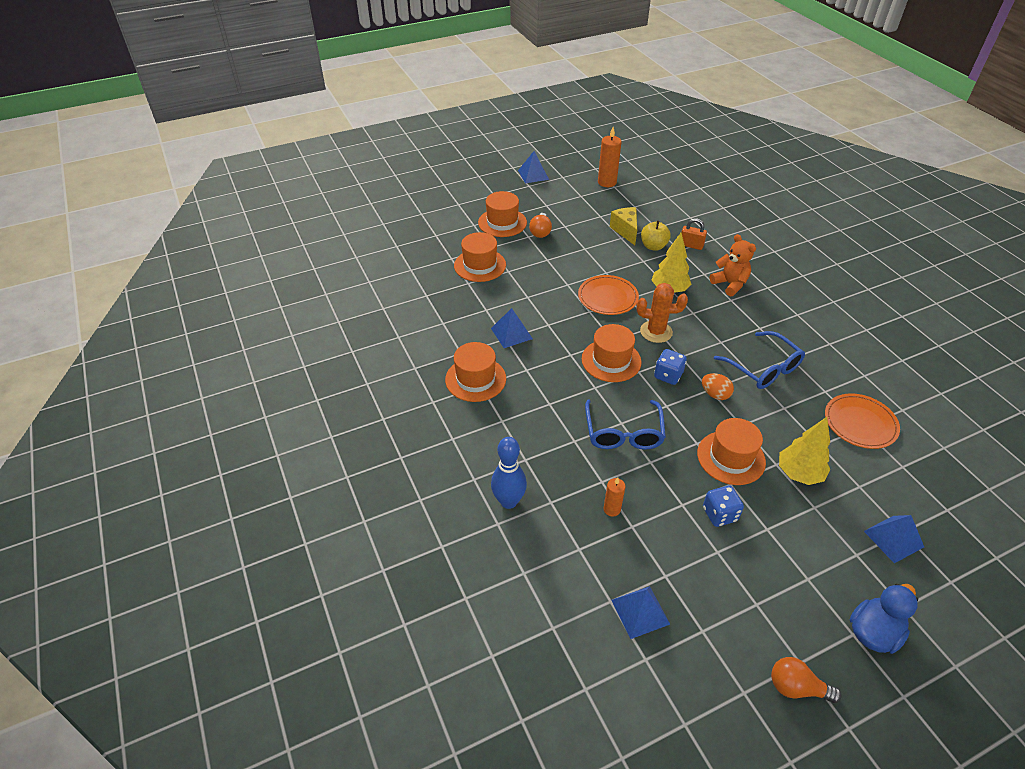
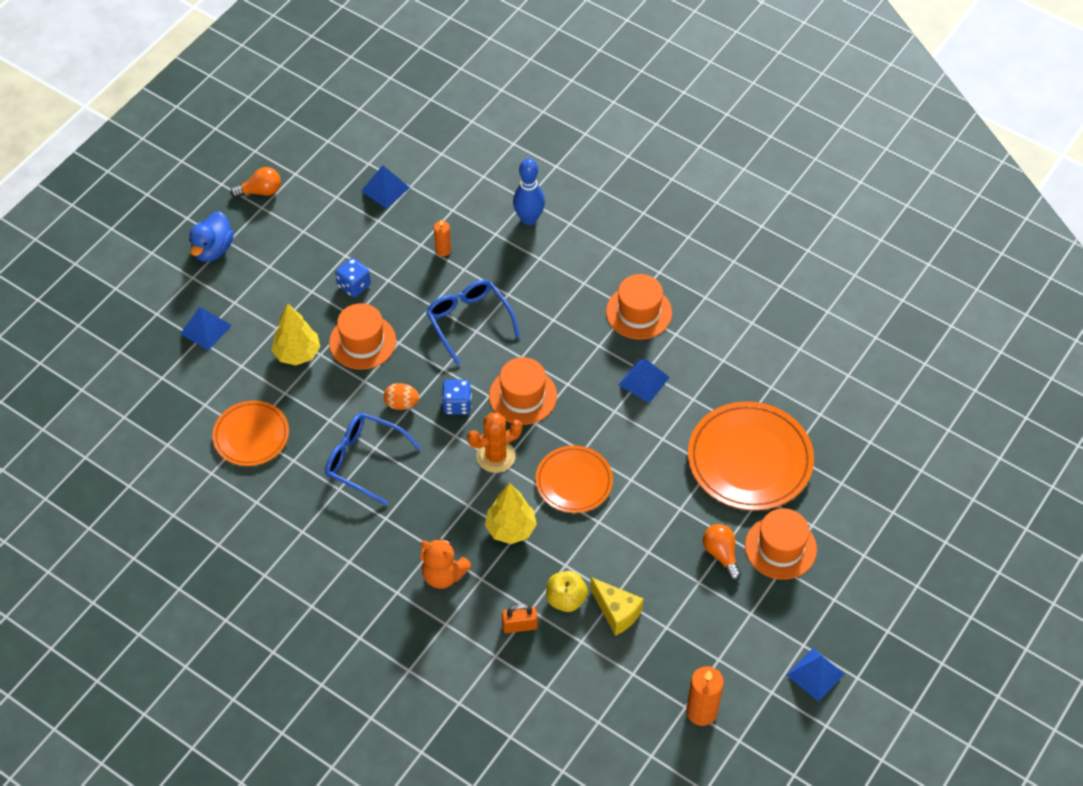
camera: 150 degrees right, 10 degrees up
orange hat [454,232,506,282] -> orange plate [688,401,814,511]

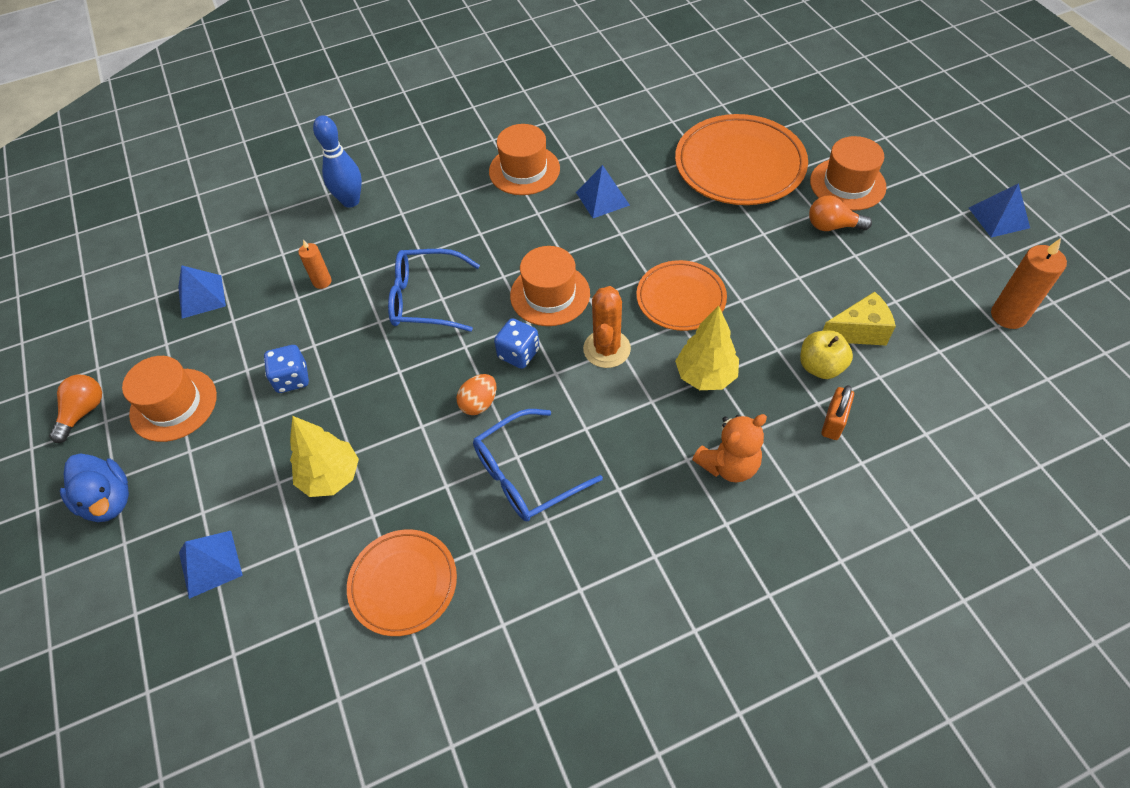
camera: 55 degrees left, 0 degrees up
orange hat [329,303,396,370] -> orange hat moved to [122,356,217,442]

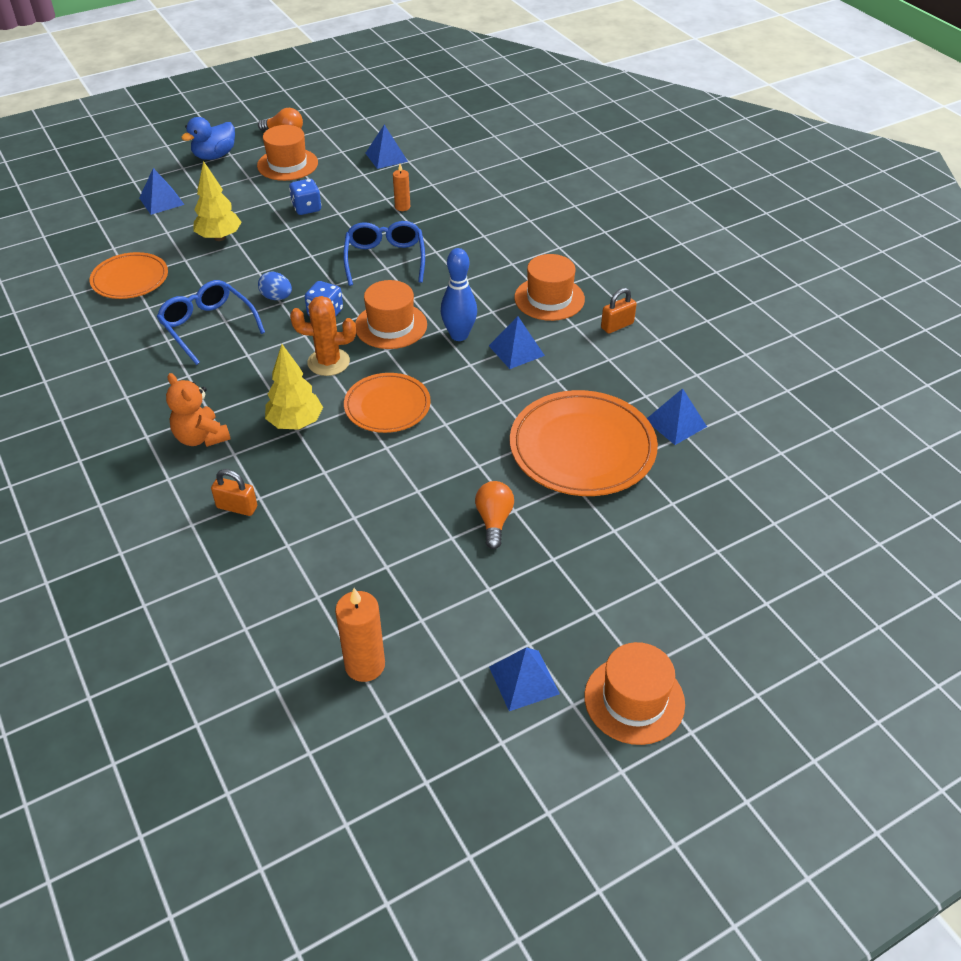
camera: 80 degrees right, 10 degrees down
blue bowling pin [313,115,362,208] -> blue bowling pin moved to [441,248,477,341]
orange egg [457,374,497,415] -> blue egg [258,272,292,300]
yellow apple [800,331,853,379] -> none
orange hat [810,136,887,211] -> orange hat moved to [584,642,685,745]
yellow cheese [823,292,896,346] -> none
none -> orange padlock [601,288,637,334]
none -> blue pyramid [647,388,707,445]

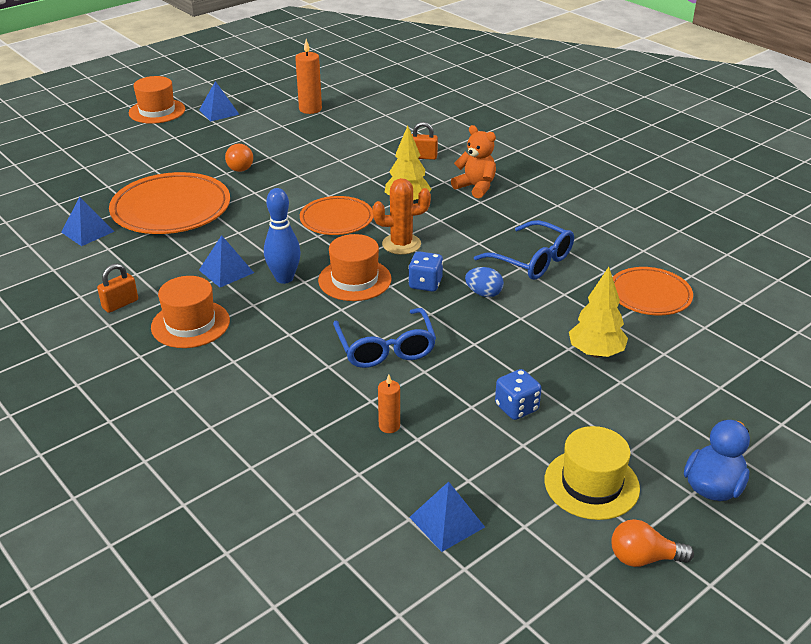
camera: 170 degrees right, 10 degrees down
blue pyramid [139,168,184,215] -> none
orange hat [257,125,318,181] -> yellow hat [545,426,640,520]

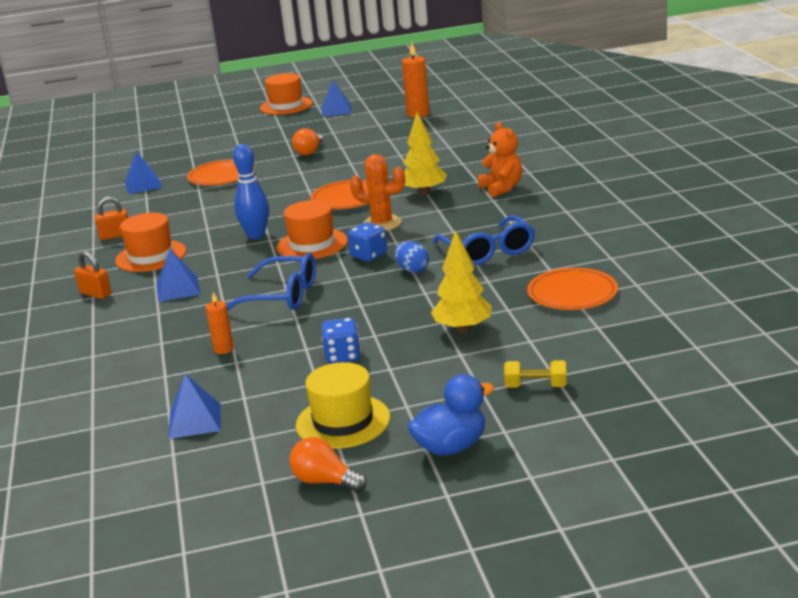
camera: 30 degrees right, 10 degrees down
orange plate [109,172,230,234] -> orange plate [187,159,255,186], size x0.61
blue pyramid [199,235,254,287] -> blue pyramid moved to [156,249,200,302]
blue glasses [333,308,436,368] -> blue glasses turned 90 degrees counterclockwise [227,253,316,311]
orange padlock [412,122,438,160] -> orange padlock moved to [74,251,111,299]
none -> yellow dumbbell [504,360,567,388]

